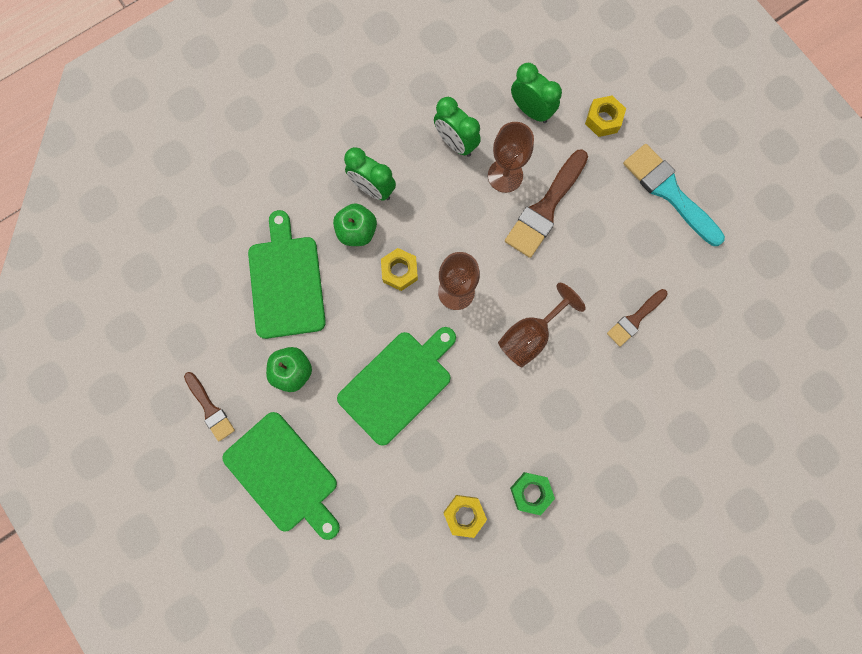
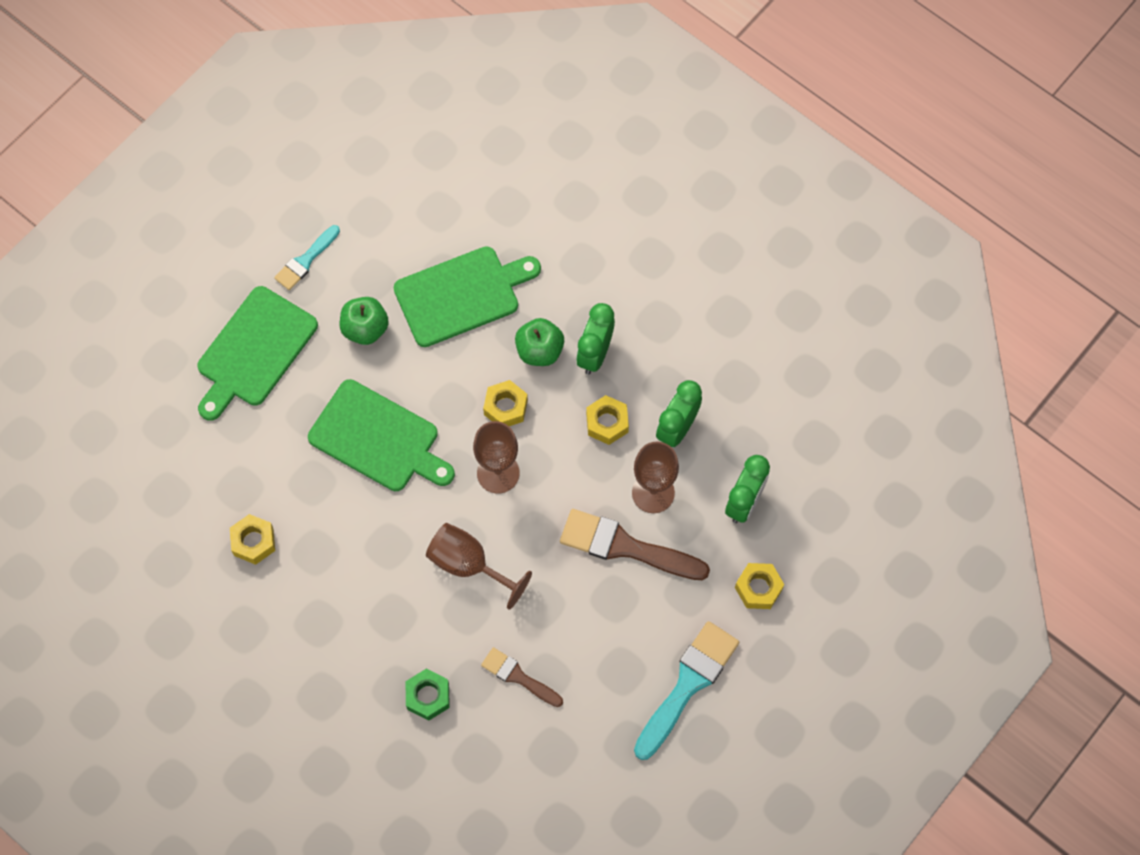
camera: 75 degrees right, 10 degrees down
brown brush [184,372,235,441] -> turquoise brush [274,225,340,290]
green nut [510,472,555,515] -> green nut moved to [405,668,450,721]
none -> yellow nut [586,395,629,445]

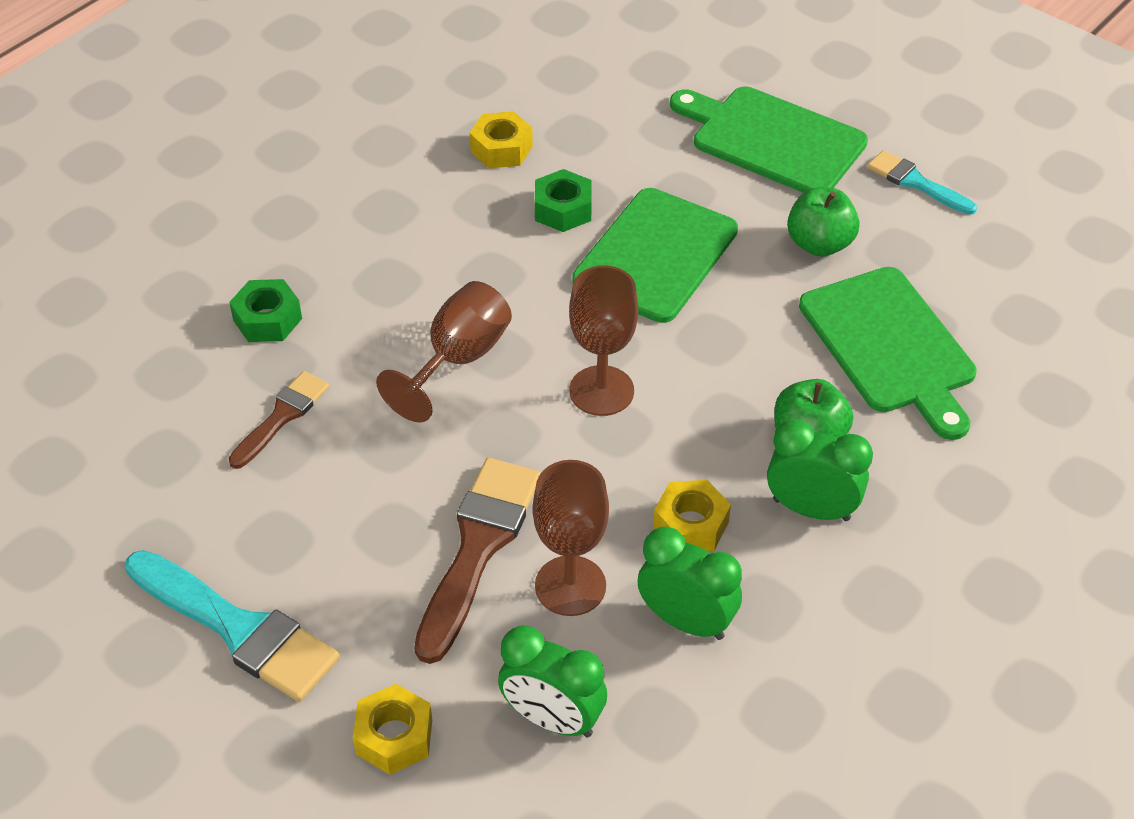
camera: 90 degrees right, 20 degrees down
yellow nut [483,380,528,426] -> none
none -> green nut [535,169,592,232]

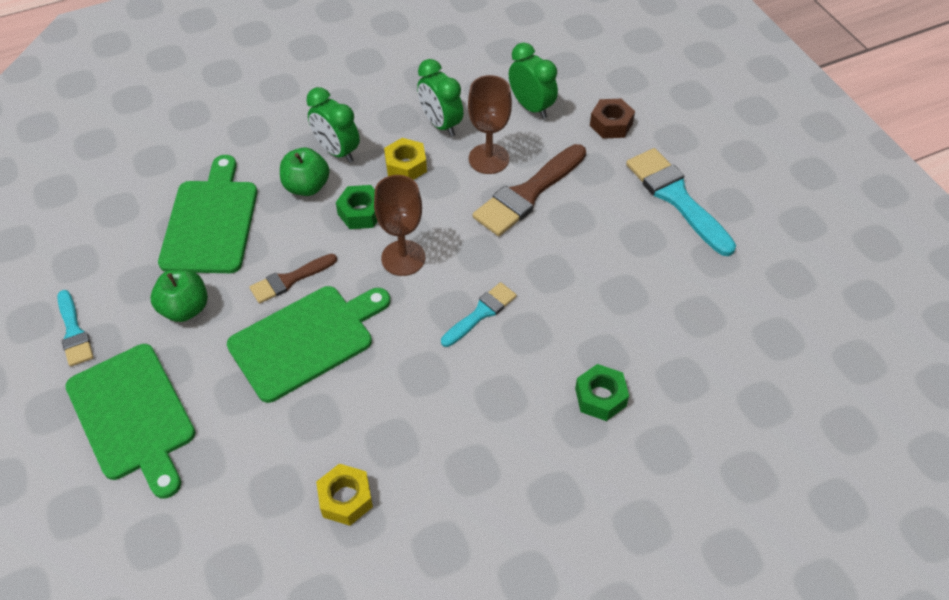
camera: 155 degrees left, 5 degrees up
brown brush [229,371,329,469] -> brown brush moved to [249,254,337,303]
yellow nut [353,684,432,775] -> brown nut [590,99,635,139]
brown goblet [376,281,512,423] -> turquoise brush [441,282,517,347]
green nut [535,169,592,232] -> green nut moved to [336,185,378,229]

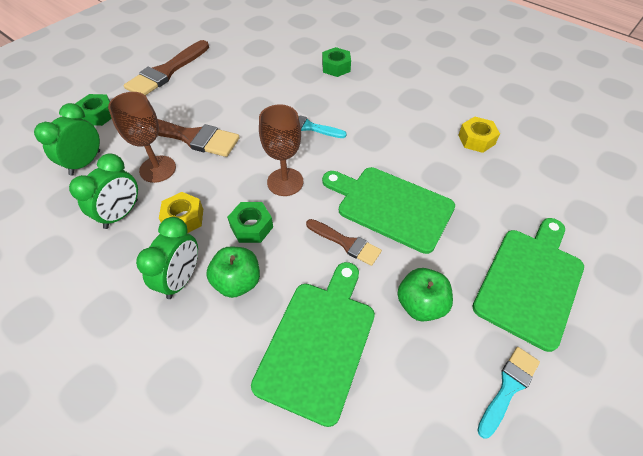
camera: 115 degrees left, 0 degrees up
green cutting board [158,155,257,273] -> green cutting board turned 135 degrees clockwise [251,262,375,427]
brown nut [590,99,635,139] -> green nut [75,94,112,126]
turquoise brush [626,148,736,256] -> brown brush [124,40,209,96]

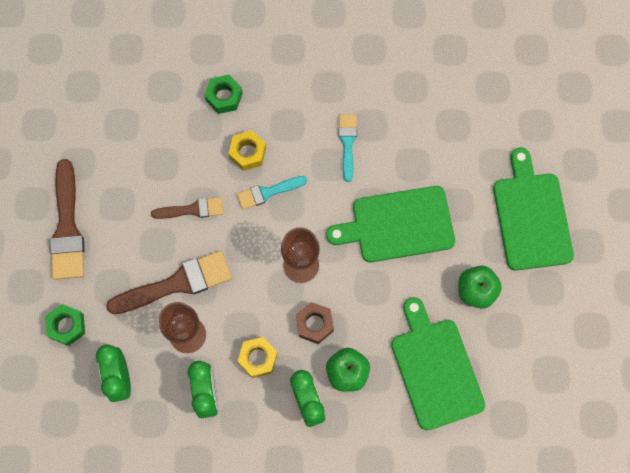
camera: 40 degrees left, 20 degrees up
green nut [227,202,273,243] -> brown nut [296,302,334,344]
brown brush [306,219,382,266] -> brown brush moved to [151,197,224,219]
yellow nut [459,117,500,153] -> yellow nut moved to [228,130,266,171]
turquoise brush [477,347,540,438] -> turquoise brush moved to [338,114,357,182]

